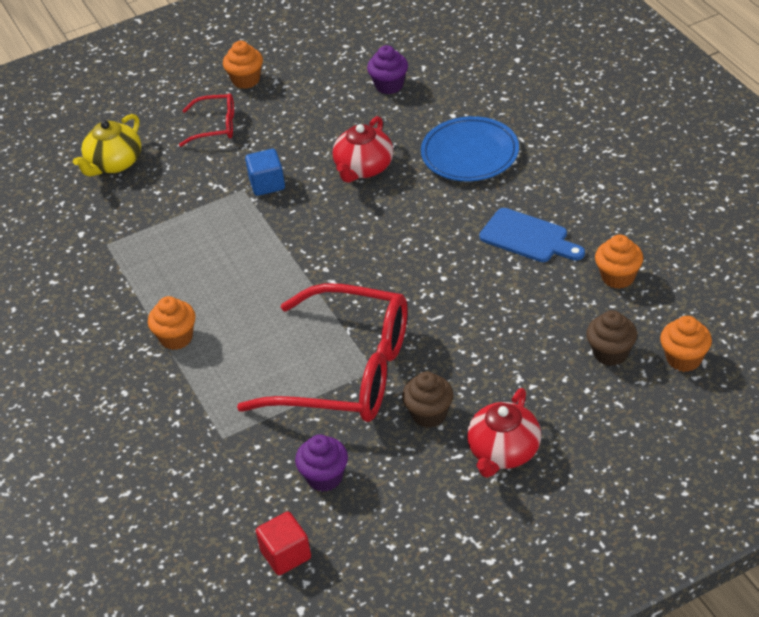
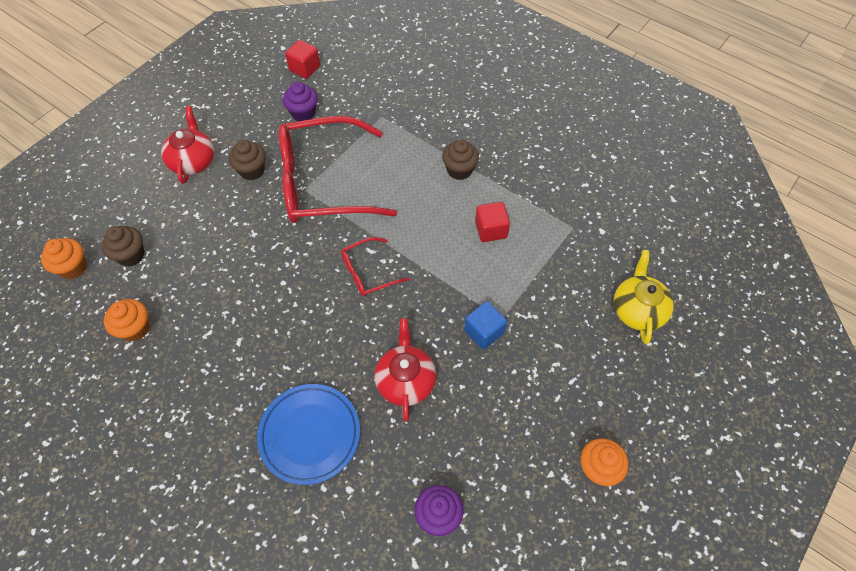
camera: 150 degrees right, 15 degrees up
orange cupcake [148,296,196,350] -> brown cupcake [442,139,479,180]
red glasses [179,93,234,147] -> red glasses moved to [341,237,409,297]
blue cutting board [479,208,585,262] -> none
none -> red cube [475,202,510,242]

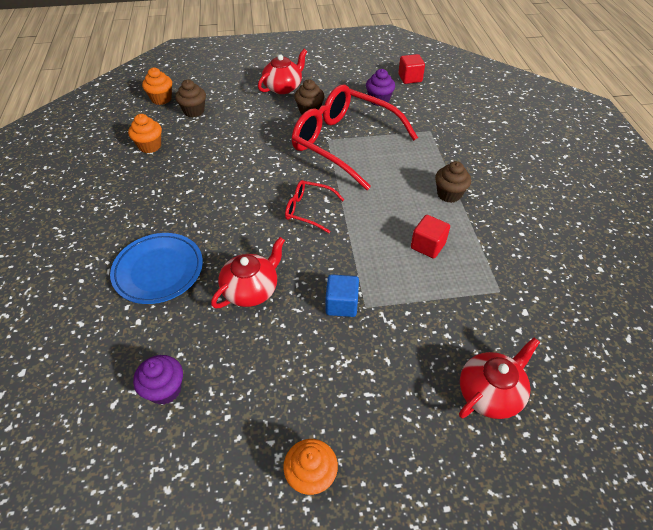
camera: 45 degrees right, 10 degrees down
yellow teapot [613,250,674,344] -> red teapot [459,338,540,419]

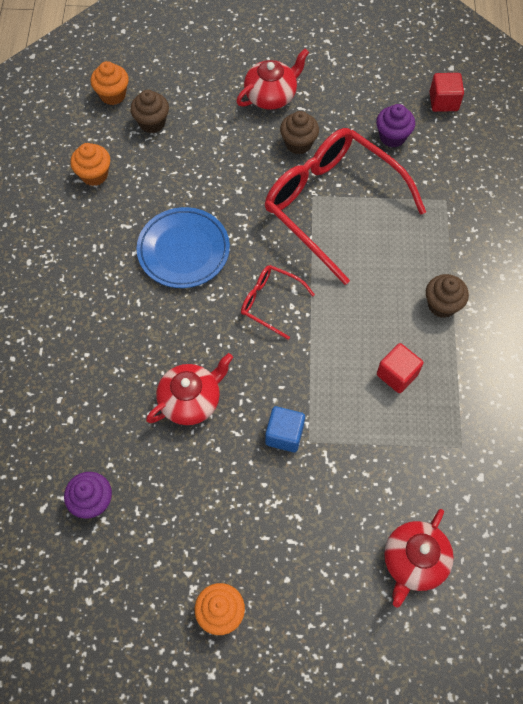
camera: 10 degrees right, 15 degrees up
blue plate [110,233,203,304] -> blue plate moved to [137,207,230,288]
red teapot [459,338,540,419] -> red teapot turned 150 degrees clockwise [384,509,454,608]

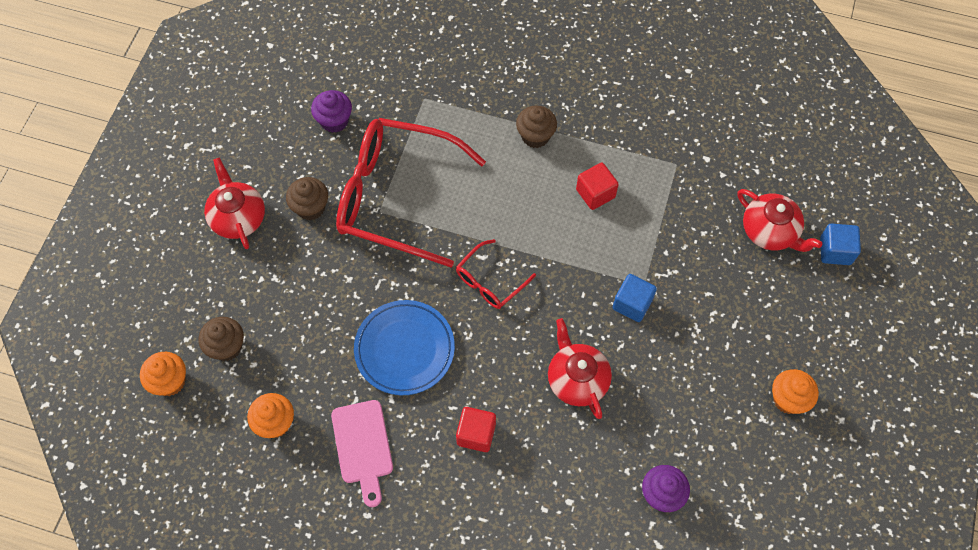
camera: 75 degrees left, 0 degrees up
red glasses [265,128,426,285] -> red glasses turned 45 degrees clockwise [336,118,486,267]
red cube [429,73,464,112] -> red cube moved to [456,407,496,452]
none -> pink cutting board [331,400,393,507]
none -> blue cube [820,223,861,265]

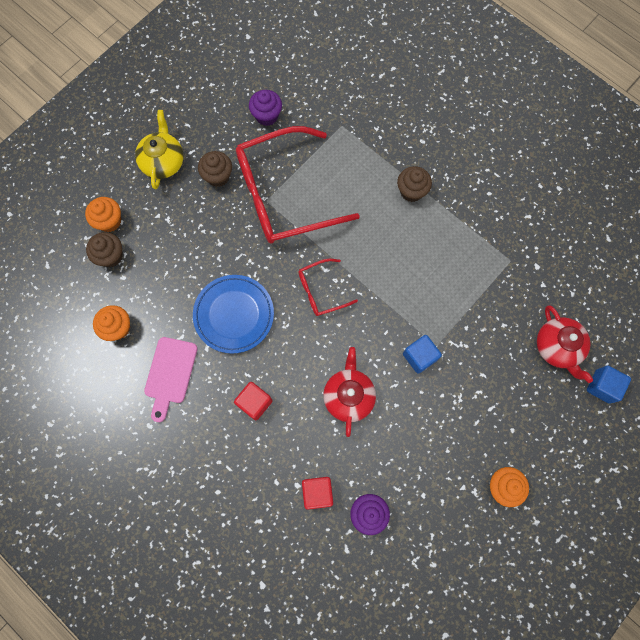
camera: 25 degrees right, 10 degrees up
orange cupcake [140,352,186,396] -> orange cupcake moved to [85,197,121,232]
red teapot [204,157,265,249] -> yellow teapot [135,110,184,189]
red glasses [336,118,486,267] -> red glasses turned 60 degrees counterclockwise [236,126,360,243]
red cube [576,162,619,210] -> red cube moved to [302,477,333,510]

